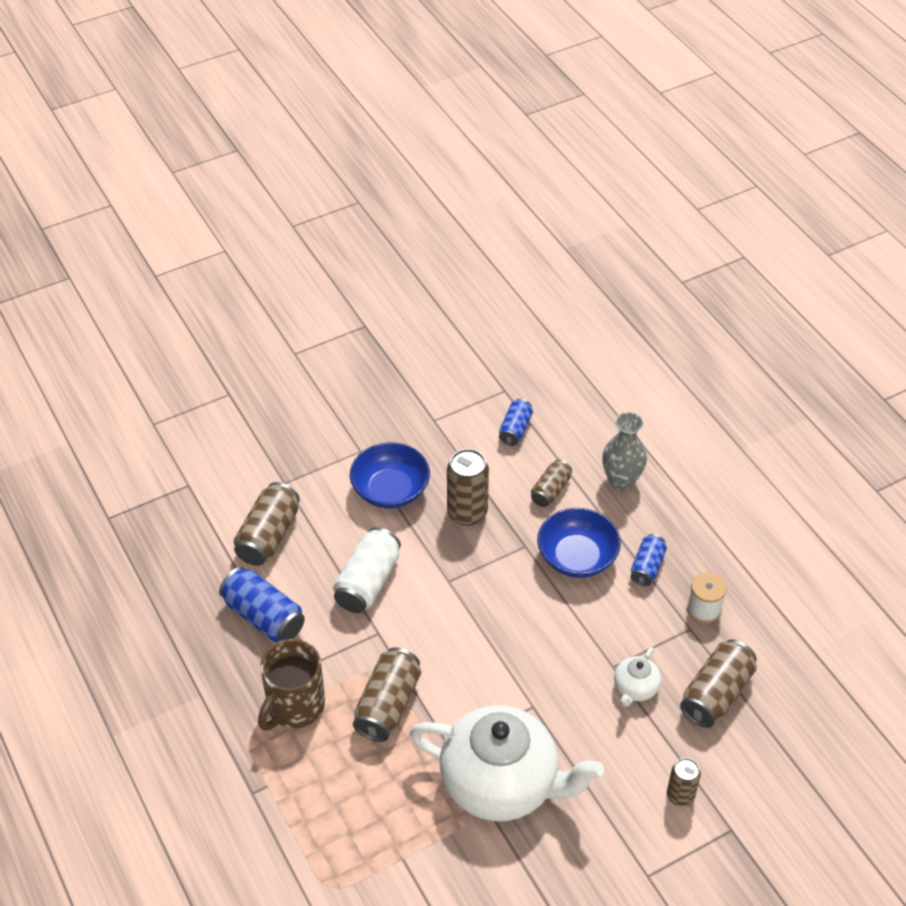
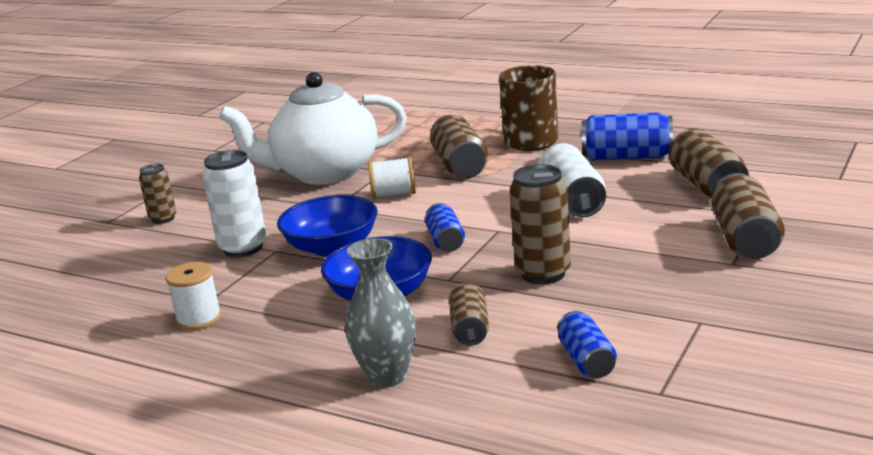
camera: 150 degrees right, 25 degrees down
blue bowl [350,442,430,509] -> blue bowl moved to [277,195,378,256]
white teapot [614,647,661,707] -> white can [202,150,266,257]
blue can [631,534,667,586] -> blue can moved to [425,203,465,252]
brown can [680,639,757,728] -> brown can moved to [711,173,785,259]
none -> white spool [368,157,416,199]

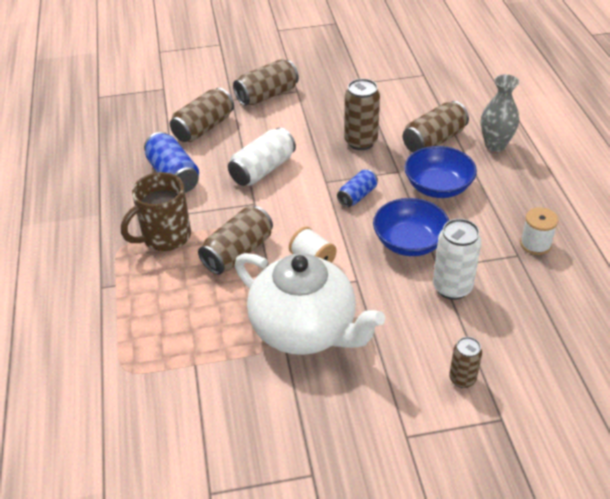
camera: 130 degrees left, 20 degrees up
brown can [449,283,489,346] -> brown can [403,101,469,153], size x1.63
blue can [557,311,617,378] -> none

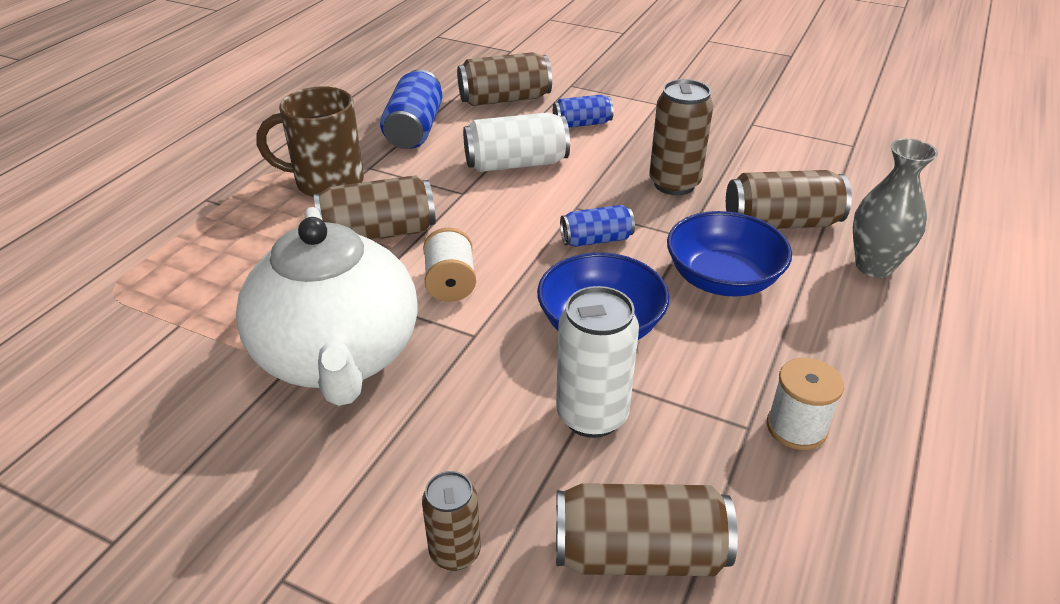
camera: 35 degrees right, 5 degrees down
brown can [233,59,299,106] -> brown can moved to [556,483,738,576]
none -> blue can [553,95,614,128]

